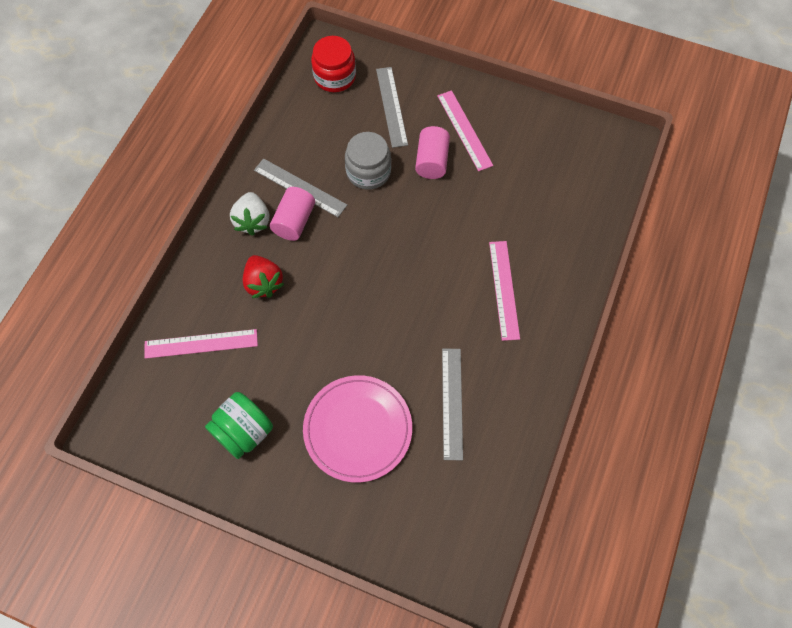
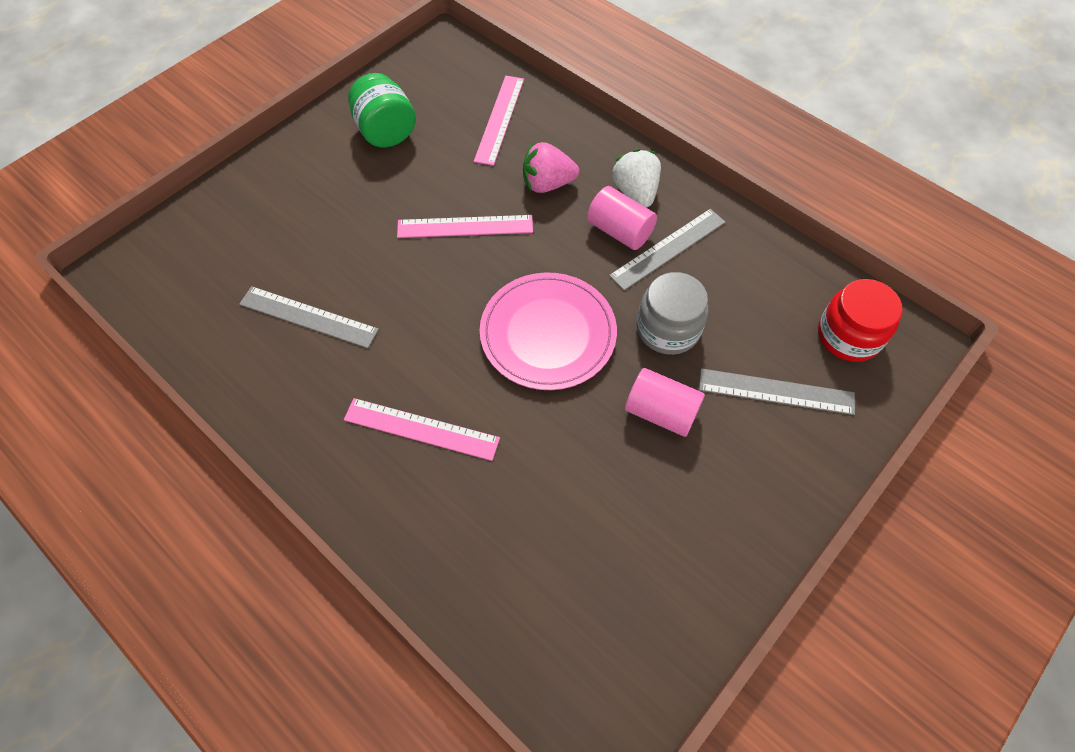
camera: 110 degrees right, 5 degrees down
white strawberry [230,192,269,236] -> white strawberry turned 60 degrees clockwise [612,149,661,208]
red strawberry [243,255,284,298] -> pink strawberry [523,142,579,193]
pink plate [303,375,412,483] -> pink plate moved to [480,272,617,390]
pink ruler [437,90,493,171] -> pink ruler moved to [397,215,533,238]

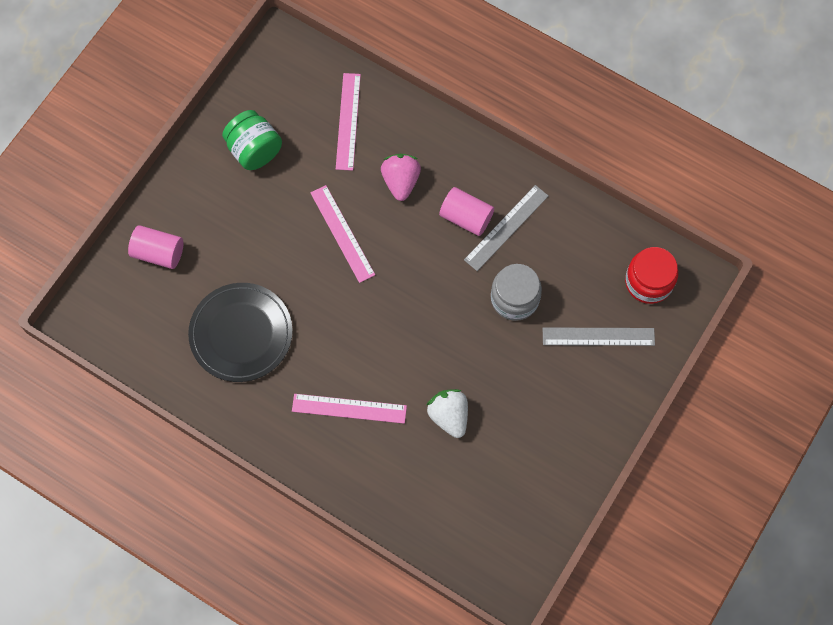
camera: 10 degrees left, 10 degrees up
grey ruler [239,286,379,348] -> black plate [188,283,293,382]
pink ruler [397,215,533,238] -> pink ruler turned 75 degrees clockwise [310,185,375,283]
pink plate [480,272,617,390] -> none
pink strawberry [523,142,579,193] -> pink strawberry turned 105 degrees clockwise [381,154,421,201]
white strawberry [612,149,661,208] -> white strawberry moved to [427,389,468,438]
pink cylinder [625,368,705,437] -> pink cylinder moved to [128,225,183,269]

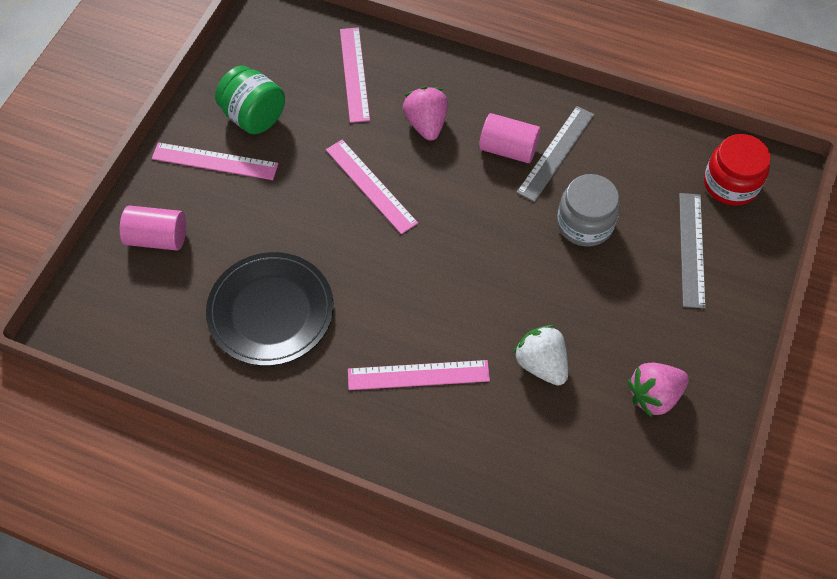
camera: 10 degrees left, 10 degrees down
grey ruler [543,327,655,346] -> grey ruler turned 75 degrees counterclockwise [679,193,706,309]
none -> pink ruler [152,142,278,180]
none -> pink strawberry [627,363,689,418]

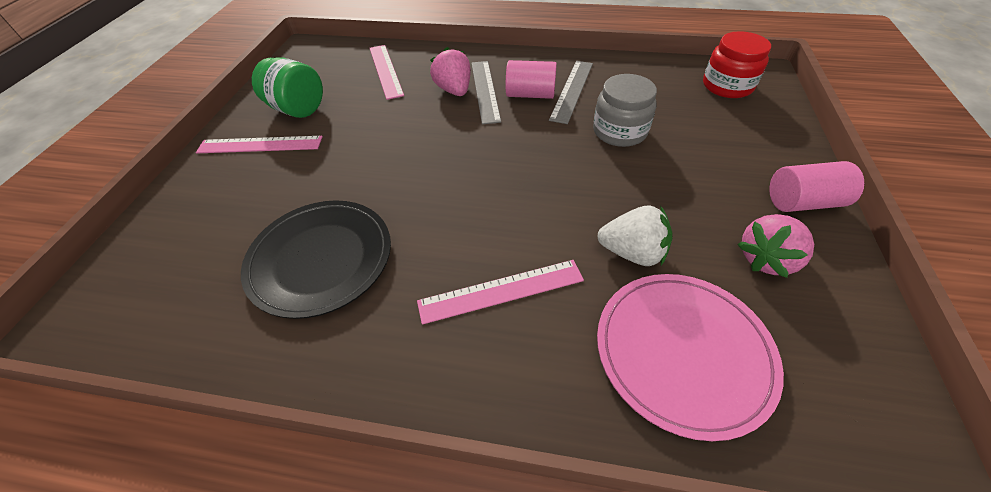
camera: 10 degrees left, 10 degrees down
pink cylinder [120,205,186,251] -> pink cylinder moved to [769,161,864,212]
pink ruler [326,140,418,234] -> none
white strawberry [513,325,568,385] -> white strawberry turned 150 degrees clockwise [597,206,672,266]
grey ruler [679,193,706,309] -> grey ruler moved to [471,61,501,124]
none -> pink plate [597,274,784,441]

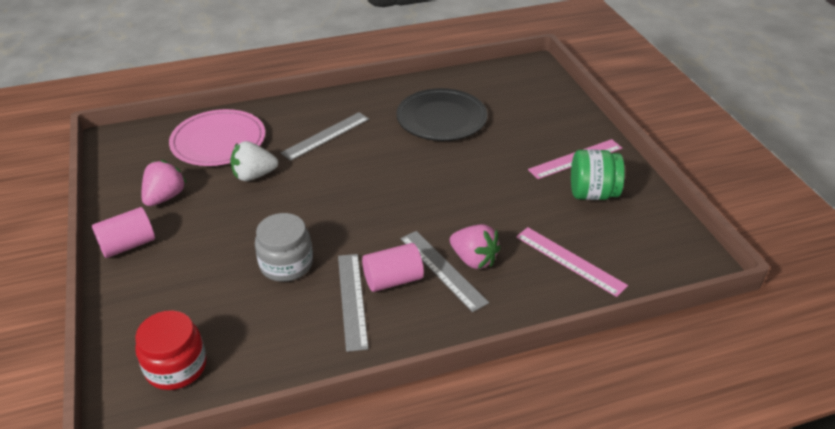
camera: 150 degrees right, 10 degrees down
pink ruler [417,260,584,325] -> grey ruler [281,112,369,161]

